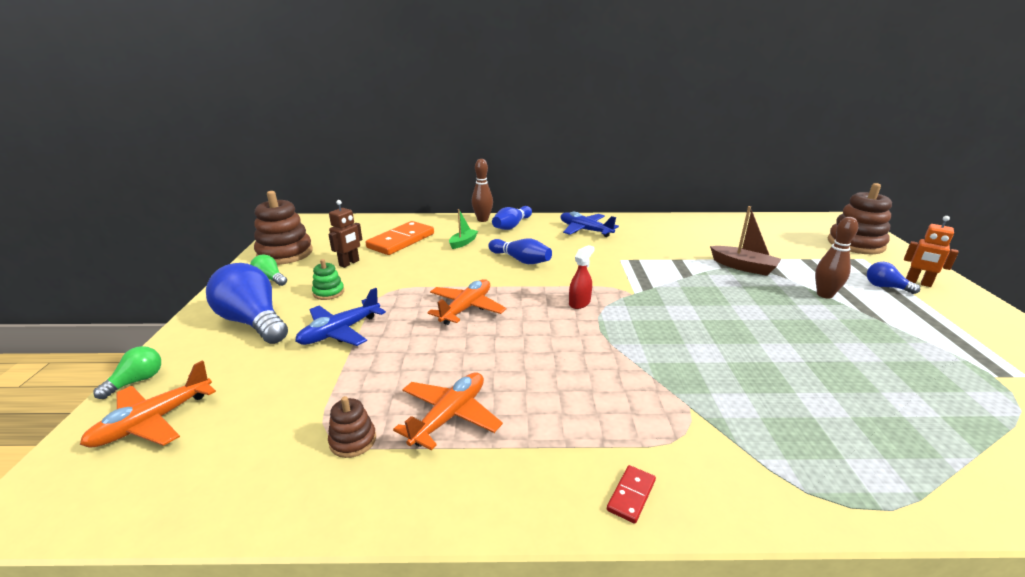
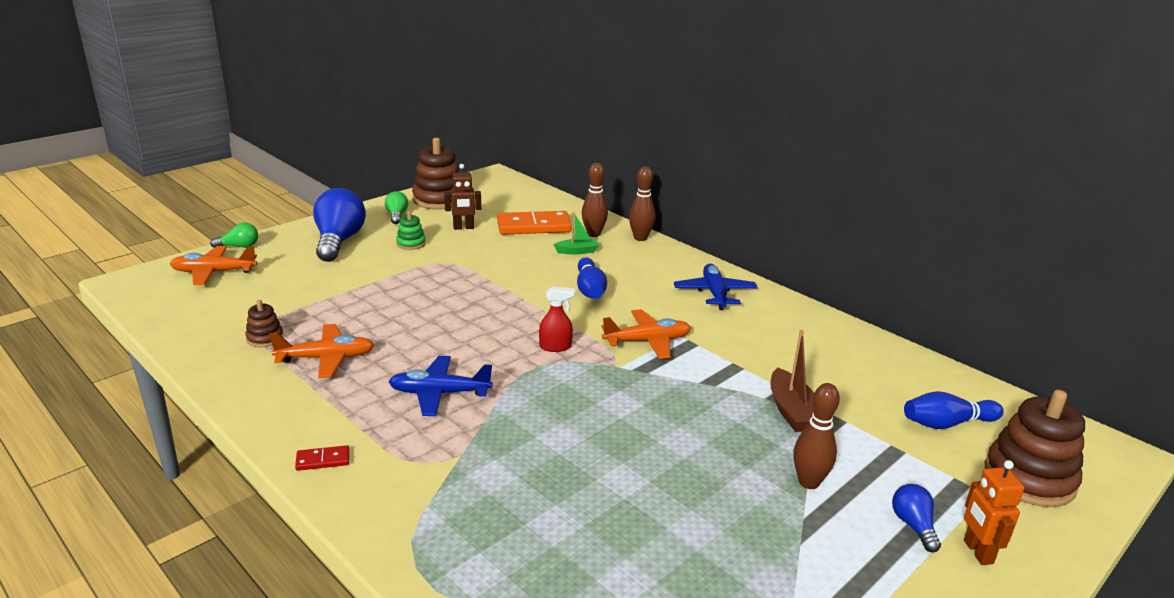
camera: 45 degrees right, 0 degrees up
blue plane [295,288,386,346] -> blue plane moved to [388,356,493,416]
orange plane [427,279,506,325] -> orange plane moved to [601,309,691,359]
blue bowling pin [492,206,532,230] -> blue bowling pin moved to [904,391,1004,429]
none -> brown bowling pin [582,163,608,237]

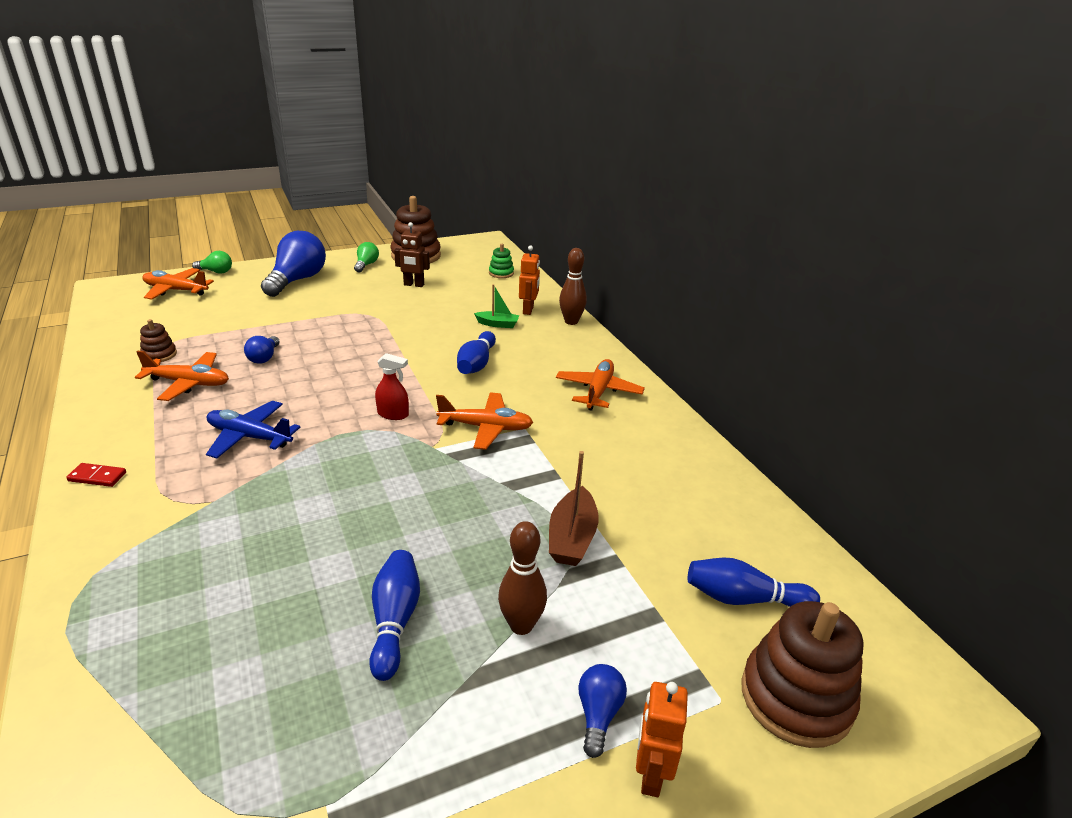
camera: 20 degrees right, 5 degrees up
green stacking toy [396,211,426,250] -> green stacking toy moved to [489,244,514,278]
orange domino [497,211,572,235] -> none
brown bowling pin [582,163,608,237] -> orange robot [519,245,540,315]
blue plane [674,264,758,310] -> orange plane [556,359,645,411]
none -> blue light bulb [244,336,280,364]
none -> blue bowling pin [369,550,420,681]

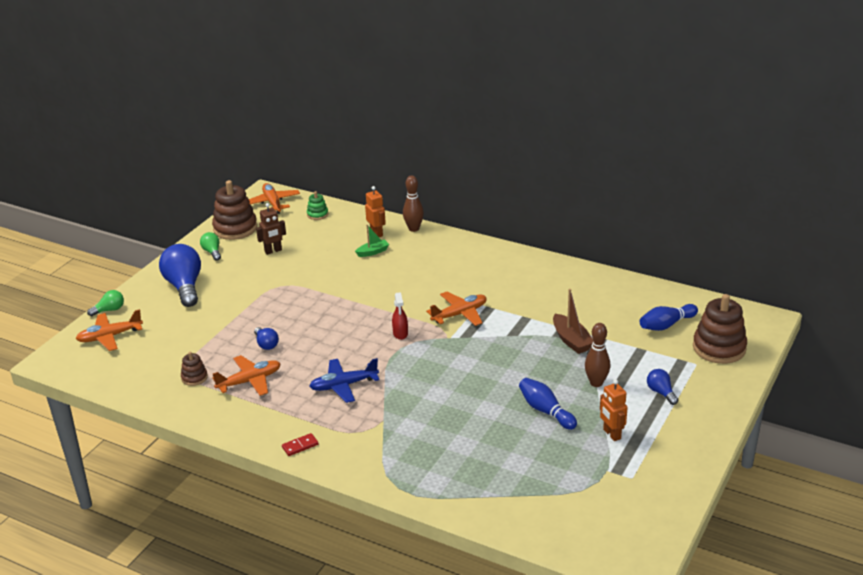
camera: 35 degrees left, 0 degrees up
red spray bottle [375,353,409,420] -> red spray bottle turned 105 degrees clockwise [392,292,408,340]
blue bowling pin [457,331,496,374] -> none
orange plane [556,359,645,411] -> orange plane moved to [249,183,300,214]
orange robot [636,682,688,797] -> orange robot moved to [600,379,628,441]

